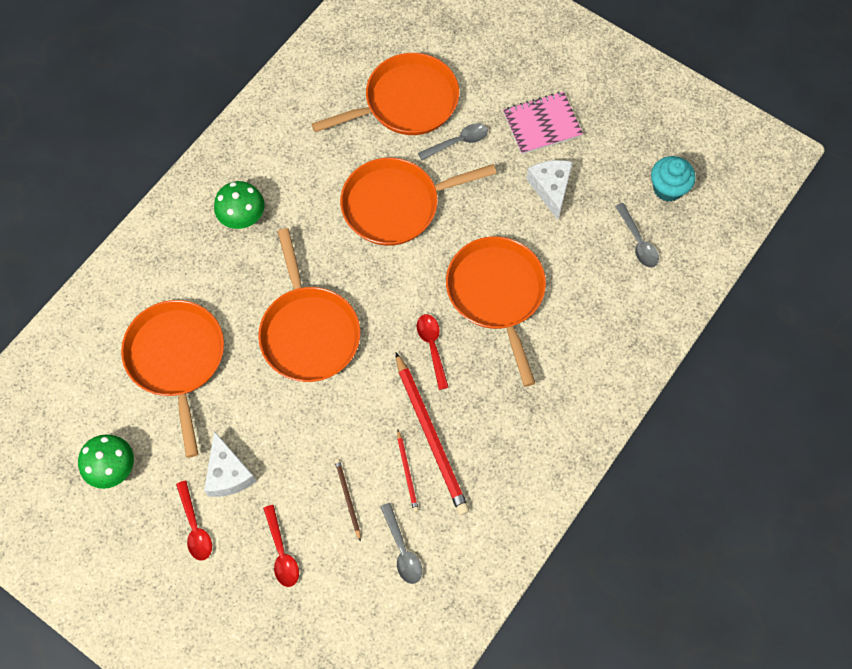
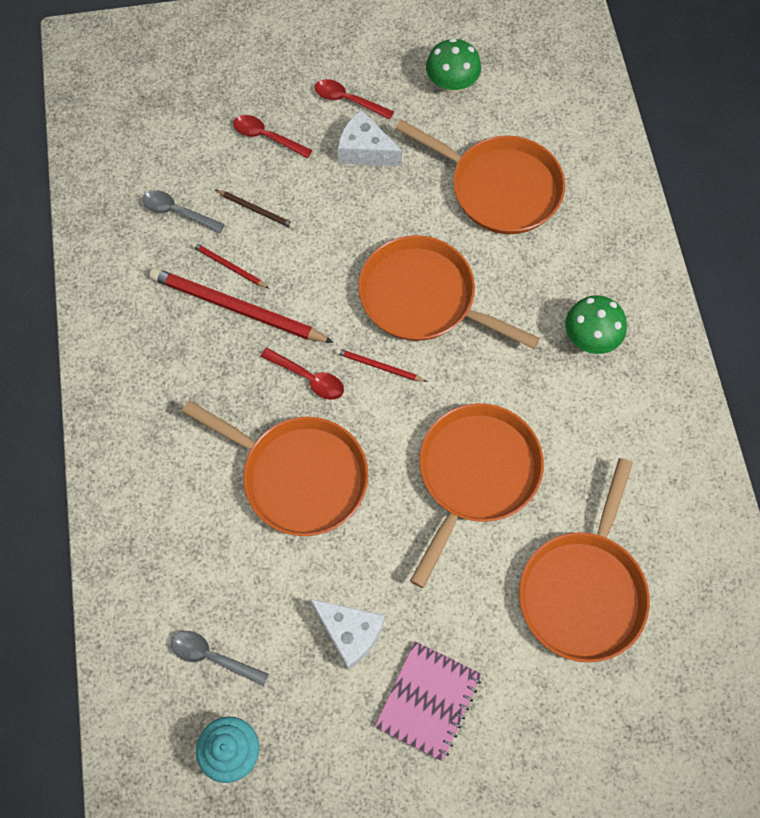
camera: 135 degrees right, 0 degrees up
grey spoon [418,123,488,160] -> none
none -> red pencil [335,348,427,382]

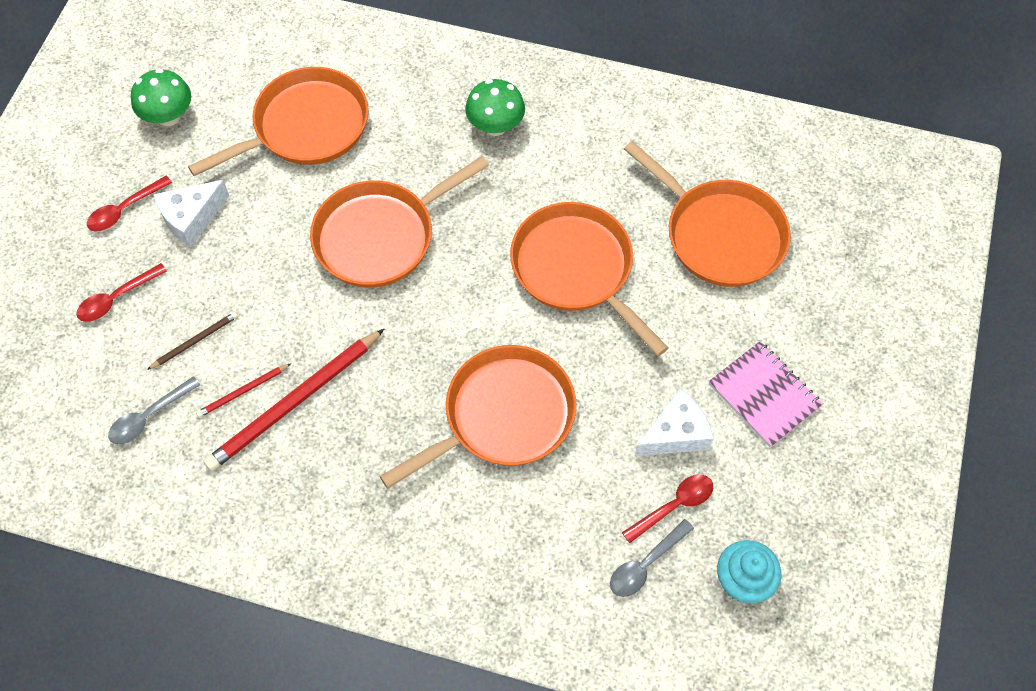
camera: 65 degrees left, 5 degrees down
red spoon [261,348,344,400] -> red spoon moved to [622,475,713,543]
red pencil [335,348,427,382] -> none

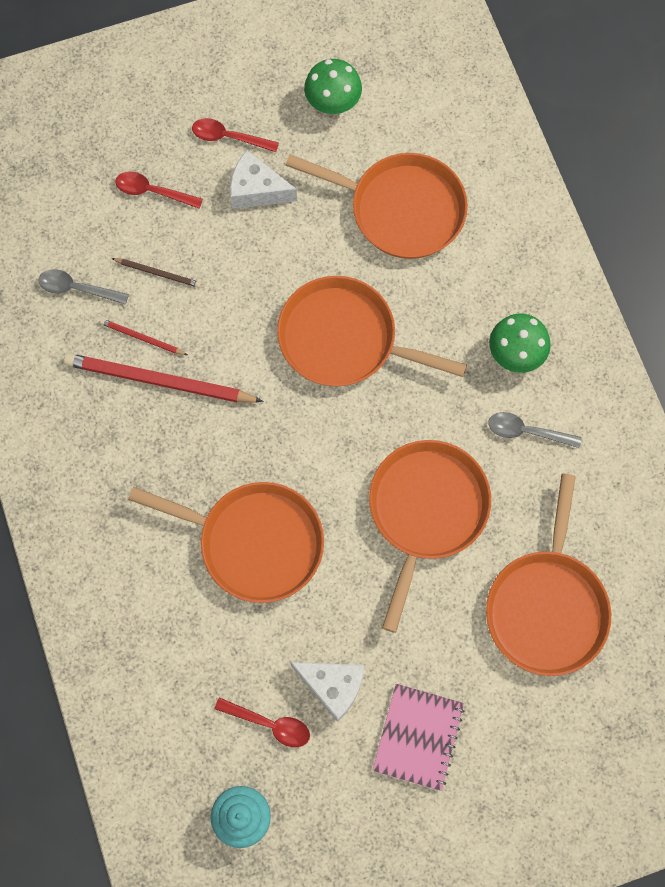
camera: 55 degrees right, 10 degrees up
grey spoon [610,519,694,597] -> grey spoon moved to [488,412,582,448]

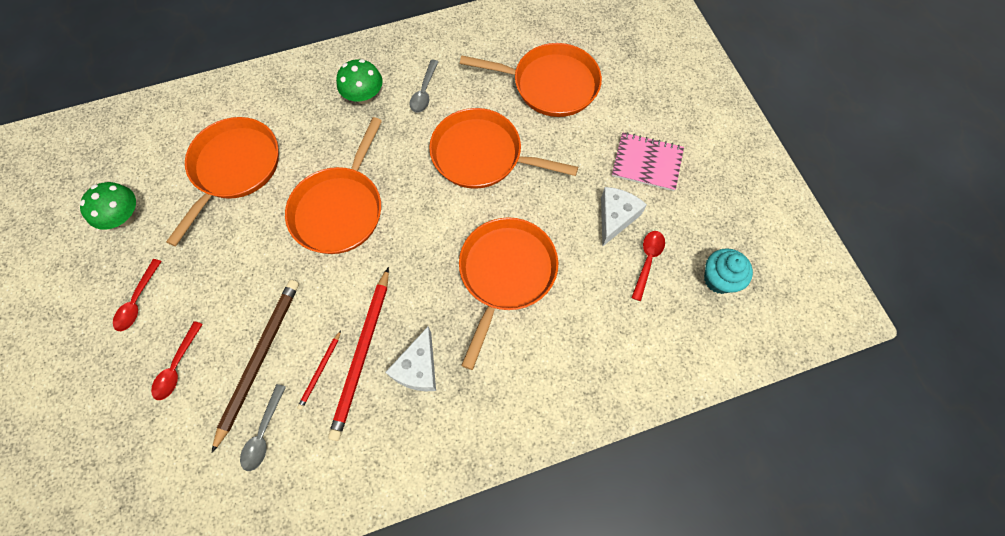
camera: 90 degrees left, 5 degrees down
brown pencil [111,258,201,288] -> brown pencil [212,280,299,453], size x2.11
white cheese [230,150,297,209] -> white cheese moved to [385,326,436,391]

